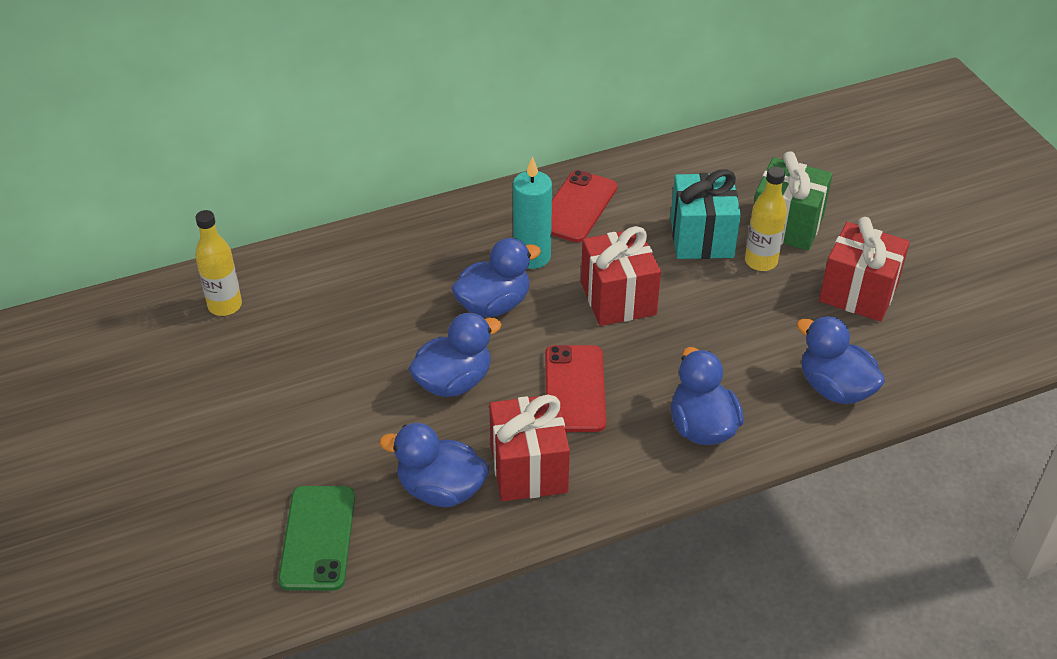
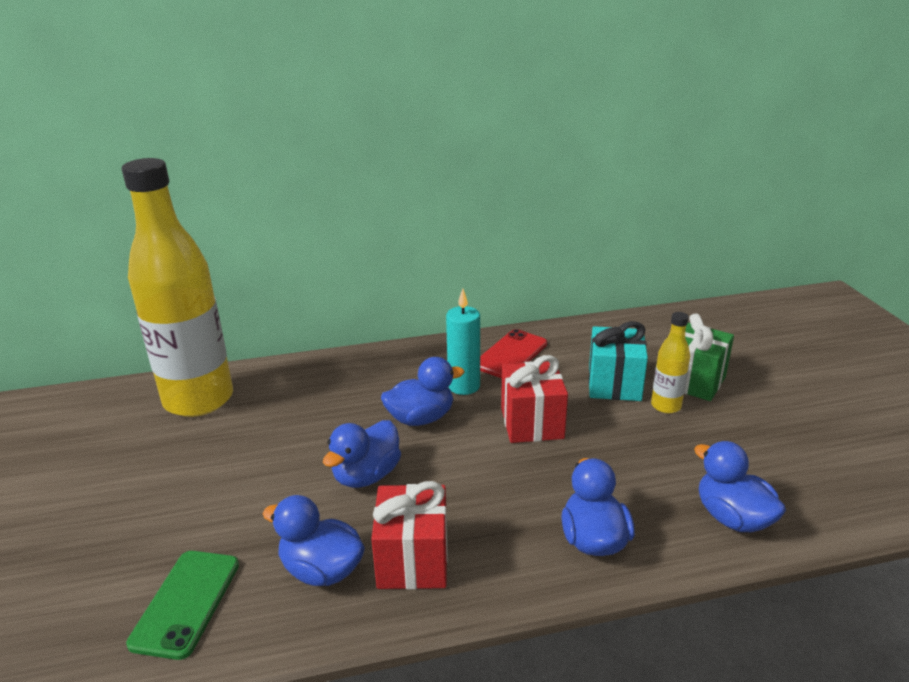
camera: 10 degrees right, 15 degrees down
yellow bottle [195,210,242,316] -> yellow bottle [122,158,233,417], size x2.39
blue duck [408,313,502,397] -> blue duck turned 150 degrees clockwise [323,420,401,488]
red phone [545,345,606,432] -> none
red gift [819,217,910,322] -> none

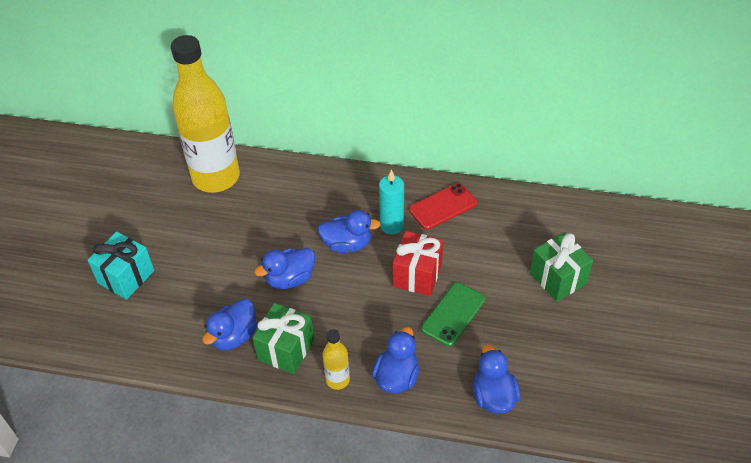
camera: 25 degrees right, 20 degrees up
green phone [126,551,239,660] -> green phone moved to [421,282,485,346]
blue duck [263,495,365,586] -> blue duck turned 105 degrees counterclockwise [203,299,257,350]
red gift [371,481,448,589] -> green gift [253,303,314,374]
turquoise gift [588,321,648,401] -> turquoise gift moved to [88,231,154,300]
yellow bottle [651,312,690,413] -> yellow bottle moved to [323,329,350,390]

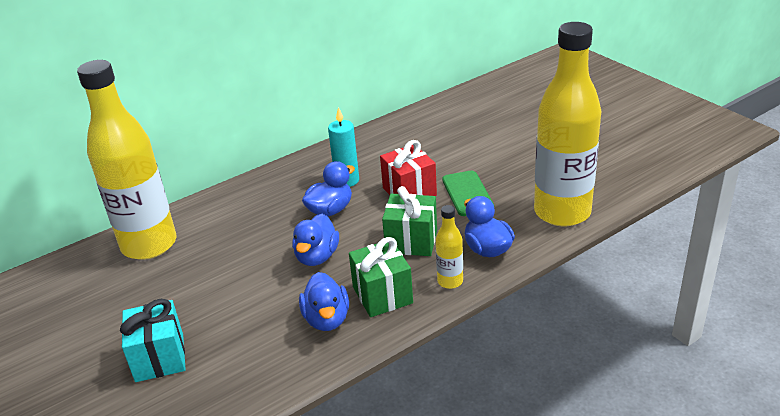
camera: 45 degrees left, 15 degrees down
red phone [409,183,477,230] -> none
blue duck [473,344,520,414] -> yellow bottle [534,22,601,226]
green gift [530,232,593,302] -> green gift moved to [382,186,437,256]

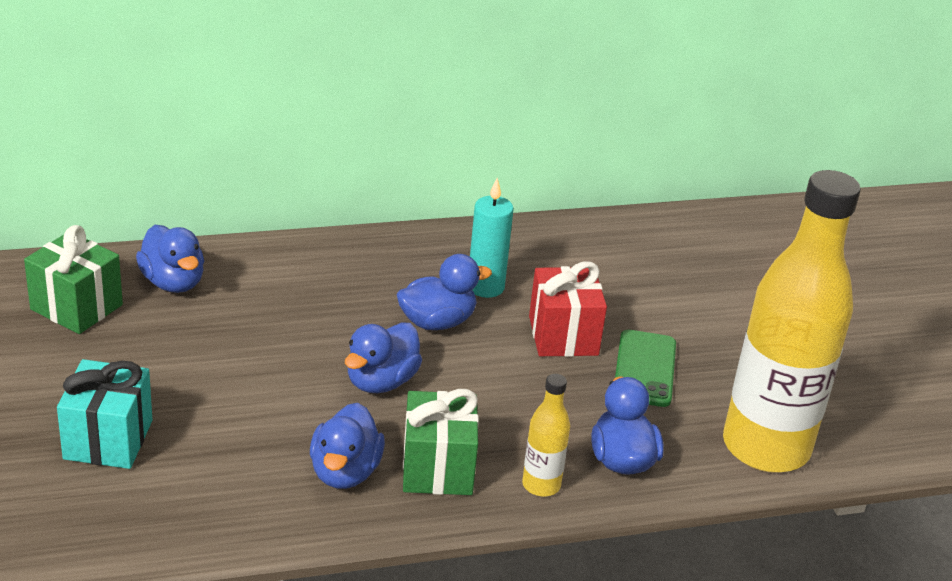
camera: 15 degrees right, 0 degrees up
yellow bottle [77,60,176,260] -> blue duck [136,225,204,293]
green gift [382,186,437,256] -> green gift moved to [24,225,123,334]

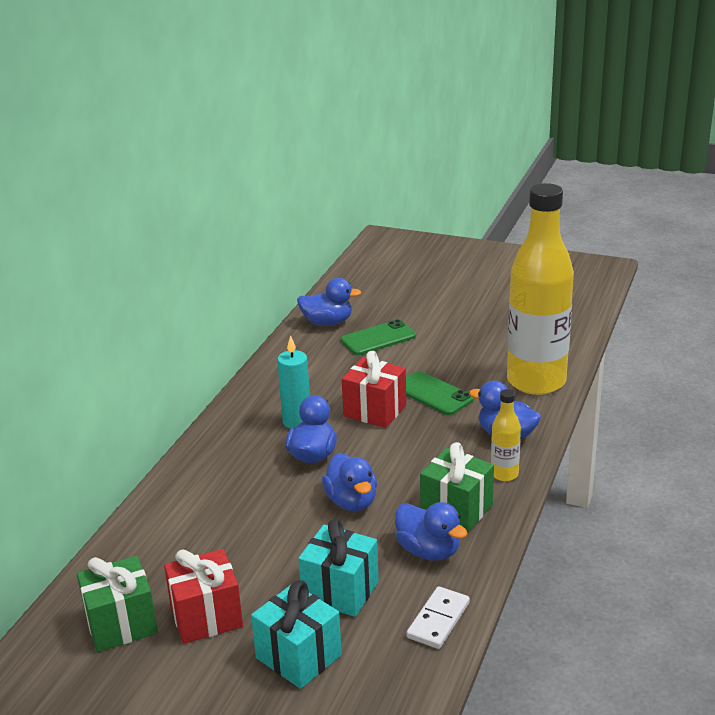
camera: 50 degrees left, 5 degrees down
blue duck [136,225,204,293] -> blue duck moved to [297,278,362,326]
none -> red gift [164,549,243,644]
none -> turquoise gift [298,519,379,617]
none -> green phone [341,319,416,355]
none -> white domino [407,586,470,649]

